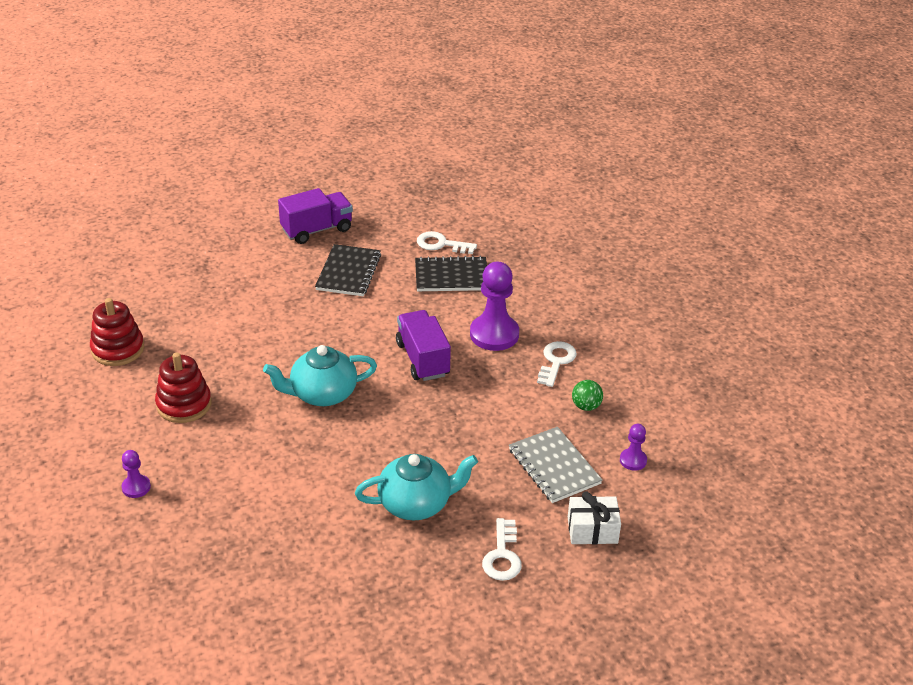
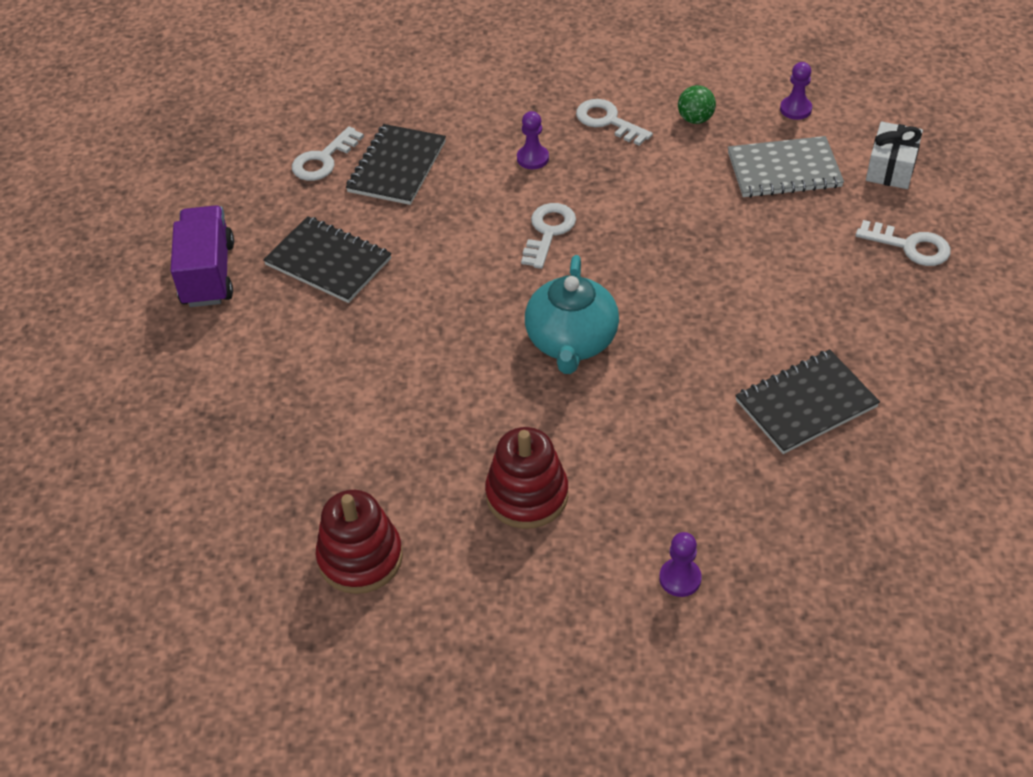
camera: 65 degrees left, 10 degrees up
turquoise teapot [355,454,478,520] -> none
purple truck [396,310,451,381] -> white key [521,203,576,269]
purple pawn [470,262,519,351] -> purple pawn [517,111,549,169], size x0.50
none -> black notebook [735,349,880,454]

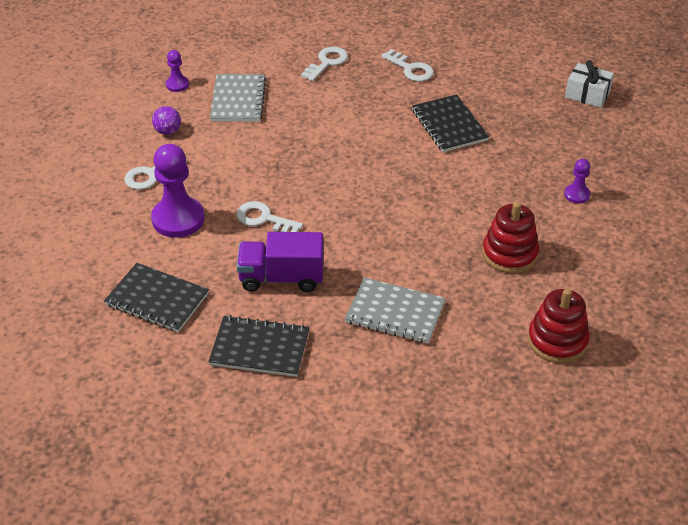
camera: 85 degrees left, 5 degrees down
purple truck [170,205,234,307] -> purple truck moved to [237,232,323,292]
black notebook [263,216,392,303] -> black notebook turned 60 degrees clockwise [209,315,310,377]
white key [292,126,364,181] -> white key moved to [381,49,434,81]
purple pawn [517,111,549,169] -> purple pawn [151,144,204,238], size x2.02
turquoise teapot [525,255,619,374] -> none
green ball [678,85,716,124] -> purple ball [152,106,181,135]
white gift [866,122,923,189] -> white gift moved to [565,60,614,108]
none -> grey notebook [345,278,446,344]

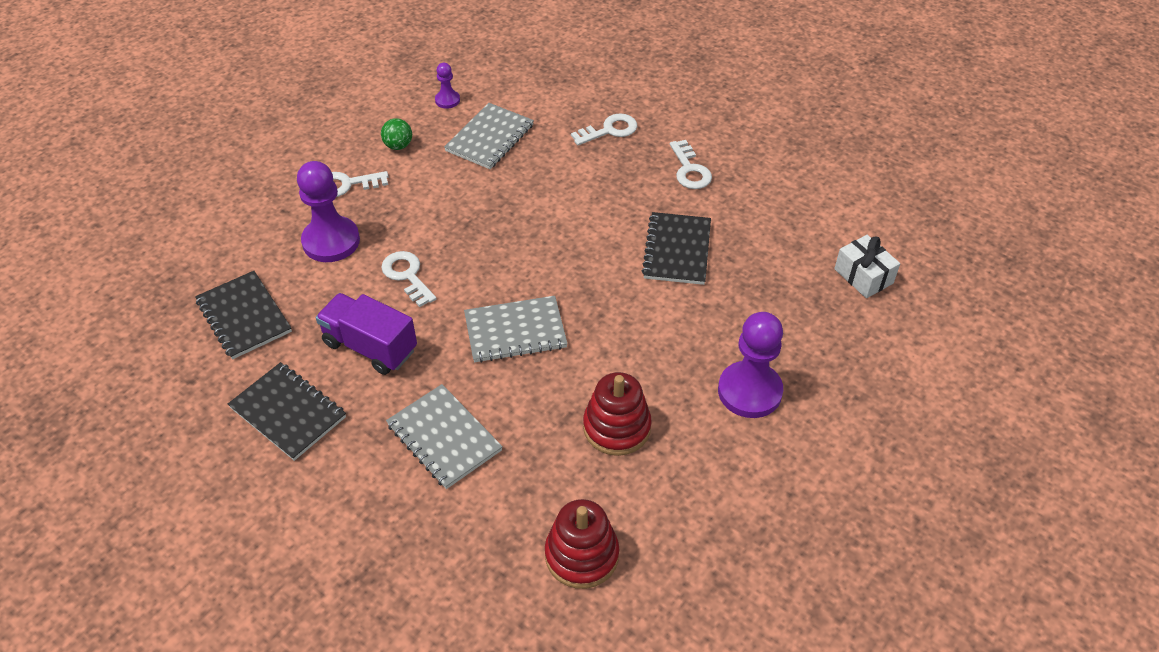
camera: 30 degrees right, 5 degrees up
purple ball [152,106,181,135] -> green ball [381,118,412,150]
purple pawn [564,159,590,204] -> purple pawn [718,312,783,418], size x2.02
none -> grey notebook [464,296,568,363]

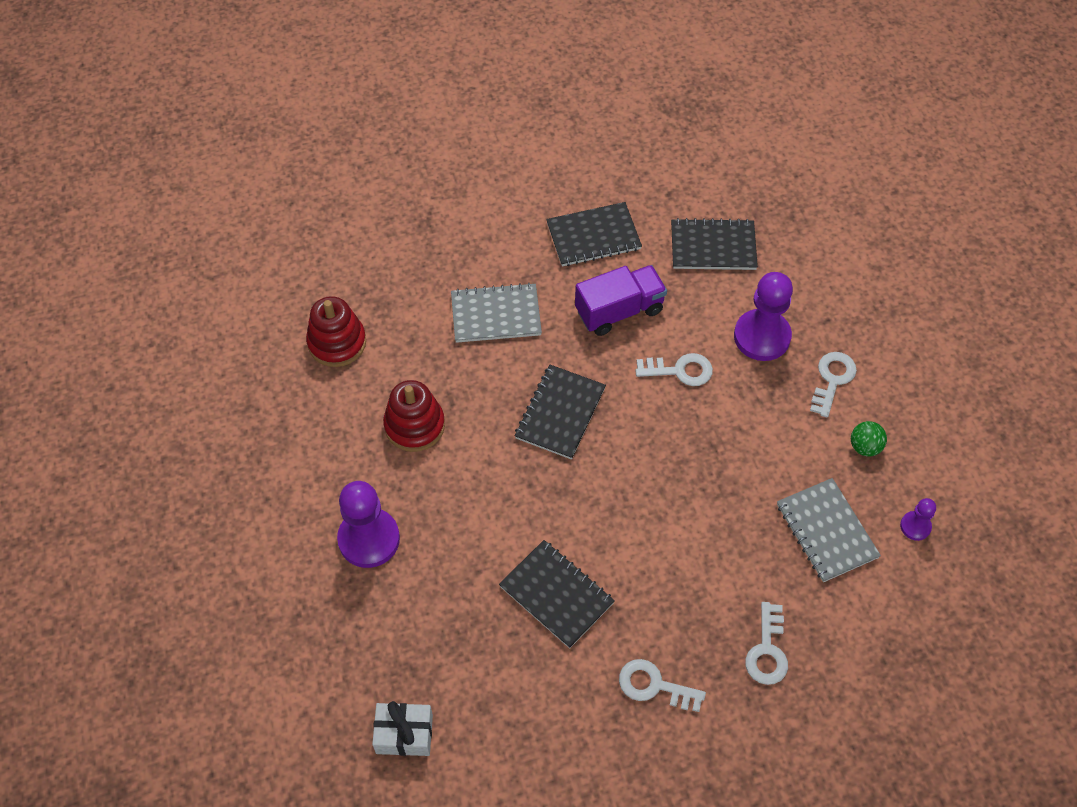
camera: 125 degrees right, 10 degrees up
grey notebook [464,296,568,363] -> black notebook [515,365,606,460]

